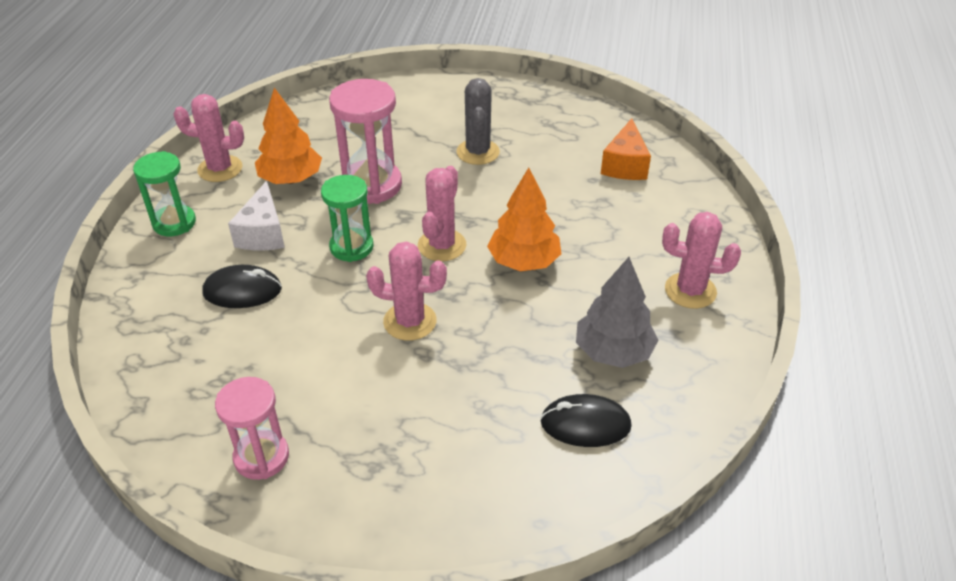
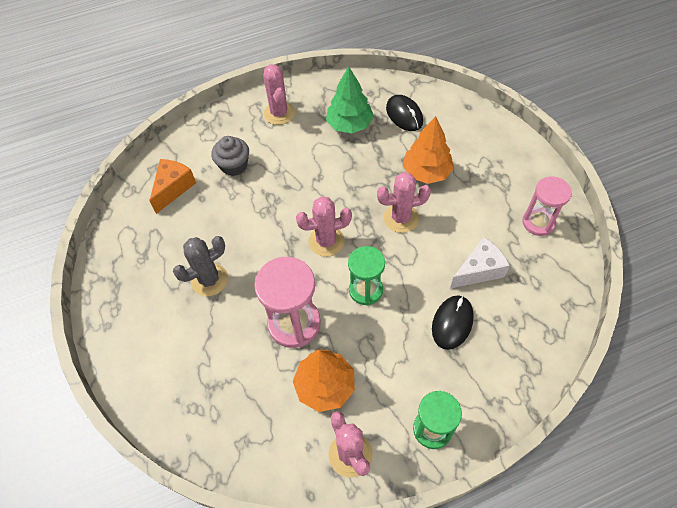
camera: 120 degrees left, 15 degrees up
black mouse [202,265,282,308] -> black mouse turned 60 degrees clockwise [432,295,474,350]
white cheese [228,181,285,251] -> white cheese moved to [450,237,510,289]
pink cactus [366,241,447,341] -> pink cactus turned 75 degrees counterclockwise [377,172,431,233]
orange tree [487,168,561,272] -> orange tree moved to [403,116,454,184]
grey tree [576,257,658,368] -> green tree [326,66,374,133]
orange cheese [601,118,651,180] -> orange cheese turned 45 degrees counterclockwise [149,159,196,214]
none -> grey cupcake [211,136,249,176]

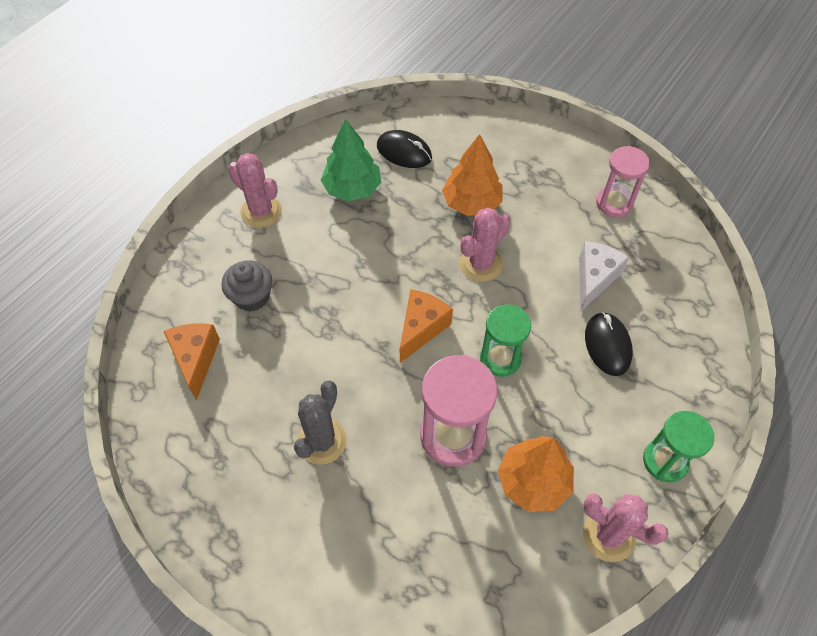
camera: 35 degrees left, 0 degrees up
pink cactus [296,197,352,257] -> orange cheese [400,289,453,363]

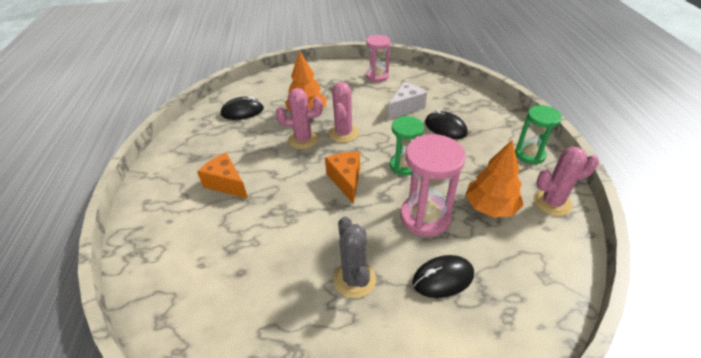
camera: 40 degrees left, 15 degrees down
orange cheese [164,323,220,401] -> orange cheese moved to [197,153,248,199]
grey cupcake [221,260,272,312] -> none
pink cactus [228,153,282,228] -> pink cactus moved to [276,88,323,149]
green tree [321,119,381,201] -> none
white cheese [579,241,629,311] -> white cheese turned 60 degrees clockwise [388,82,427,120]
none -> black mouse [412,255,474,298]

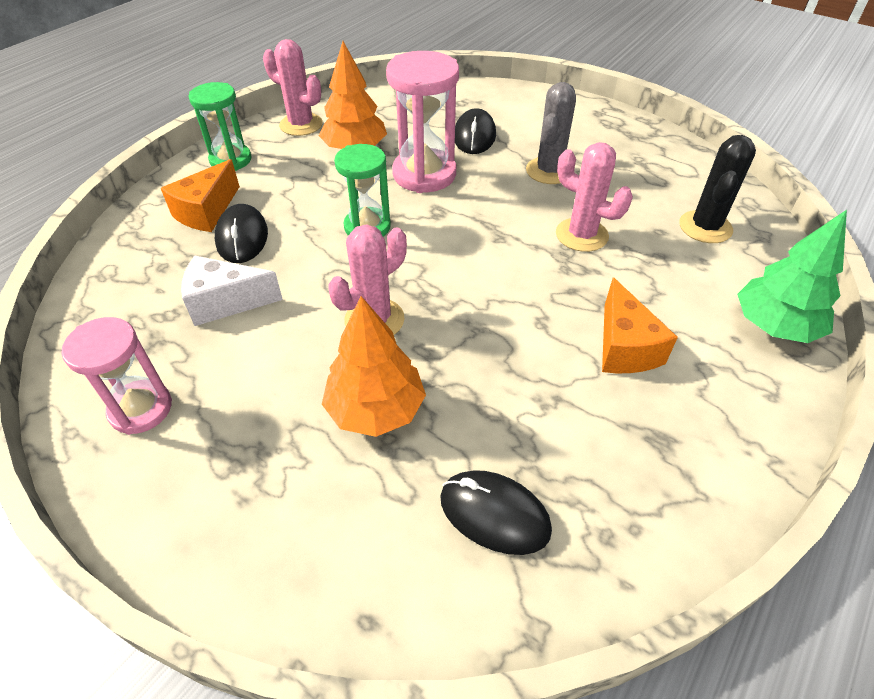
camera: 140 degrees left, 5 degrees up
pink cactus [276,88,323,149] -> pink cactus moved to [556,142,633,252]
orange cheese [325,152,360,204] -> orange cheese moved to [161,159,240,232]
black mouse [412,255,474,298] -> black mouse turned 75 degrees clockwise [455,108,496,154]
none -> black cactus [679,135,756,243]
none -> green tree [737,210,847,343]

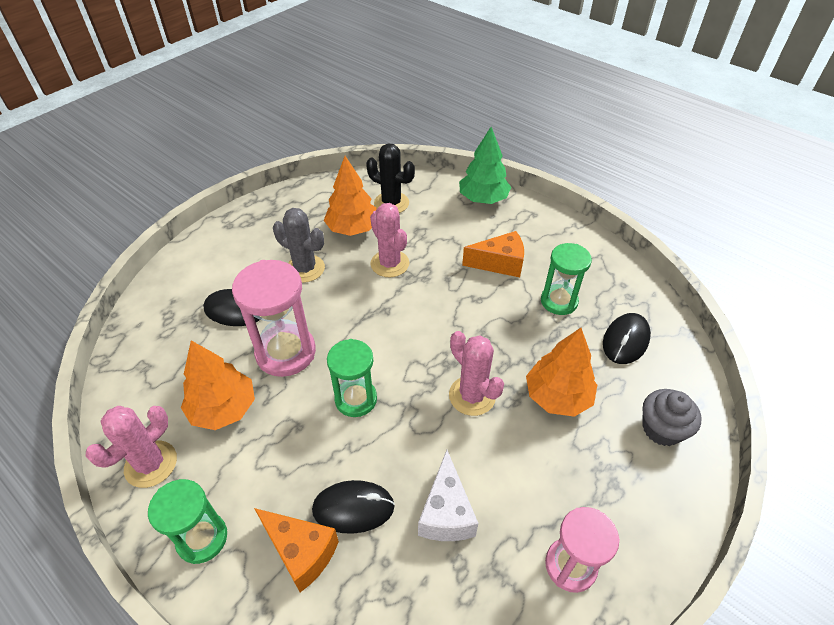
camera: 85 degrees left, 0 degrees up
pink cactus [556,142,633,252] -> pink cactus turned 75 degrees counterclockwise [370,203,409,277]
none -> orange tree [324,156,377,236]
none -> green hourglass [541,243,592,315]
none -> grey cupcake [643,389,702,446]

